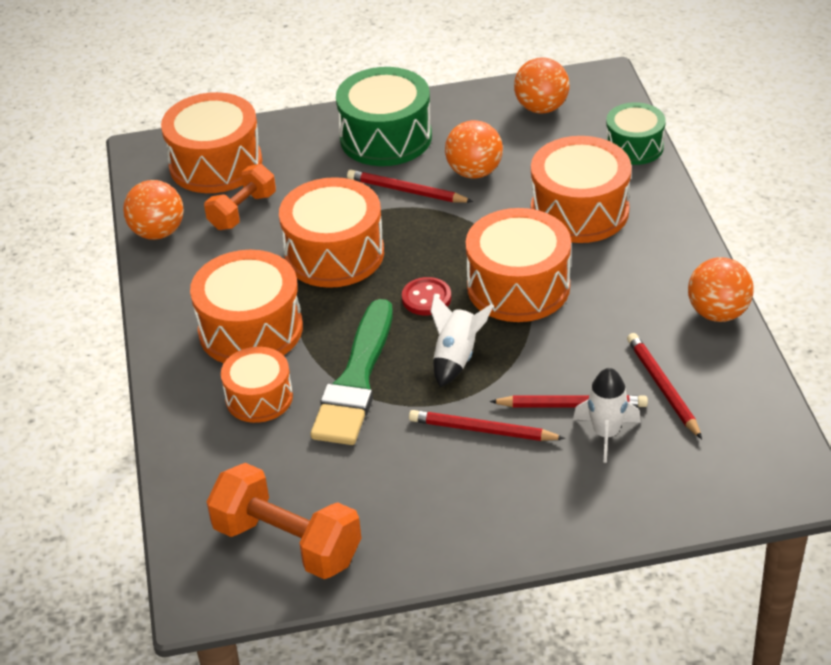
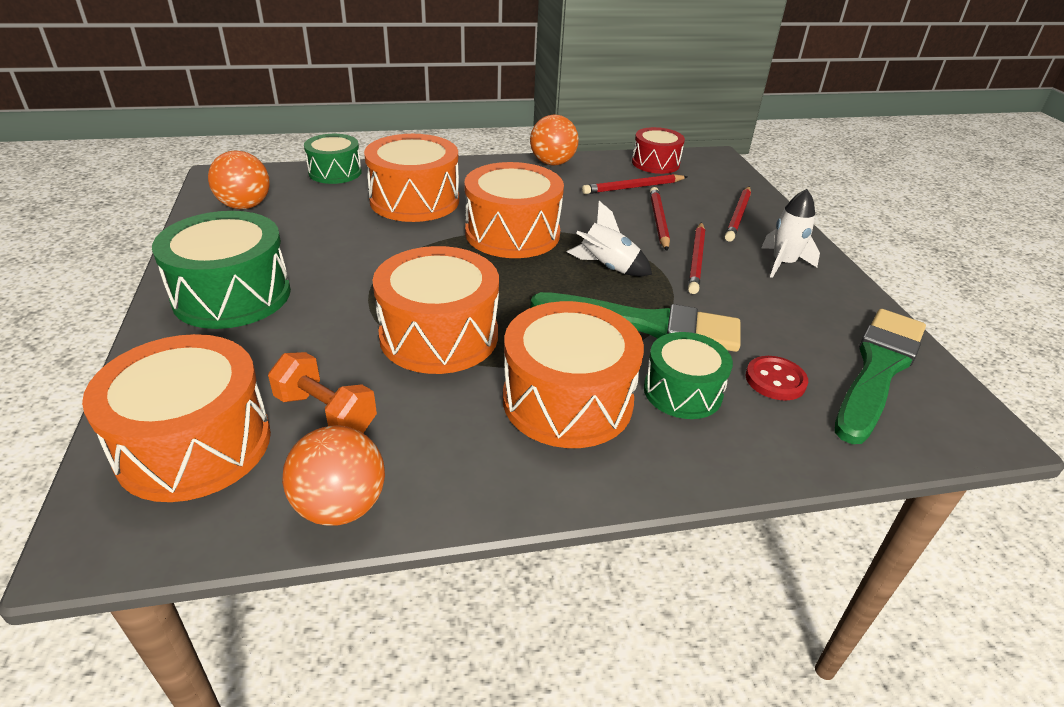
camera: 95 degrees left, 5 degrees down
orange dumbbell [206,463,361,579] -> green brush [835,309,926,444]
orange drum [221,347,293,423] -> green drum [644,332,733,419]
red pencil [347,170,473,203] -> red pencil moved to [725,186,751,242]
red button [402,277,451,315] -> red button moved to [746,356,808,401]
orange ball [445,120,503,178] -> none
white rocket [573,368,641,463] -> white rocket moved to [762,189,820,278]
none -> red drum [632,127,685,174]

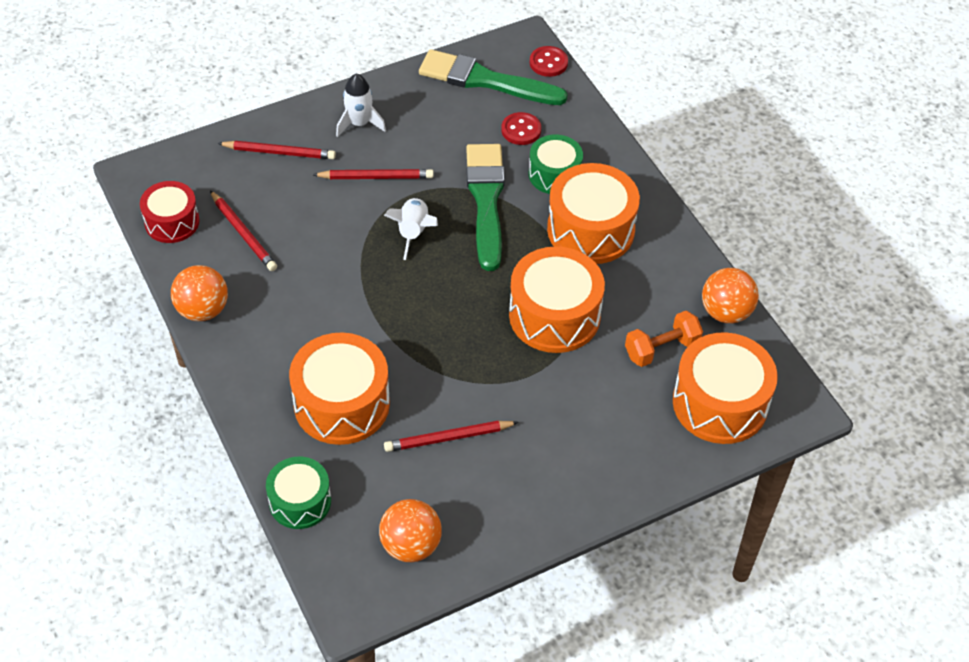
camera: 105 degrees left, 15 degrees up
green drum [152,211,291,329] -> none
orange dumbbell [268,352,377,433] -> orange dumbbell turned 45 degrees clockwise [625,311,703,367]
orange drum [464,162,564,258] -> none
red pencil [650,187,670,251] -> red pencil moved to [384,421,519,452]
none -> red button [530,46,568,77]

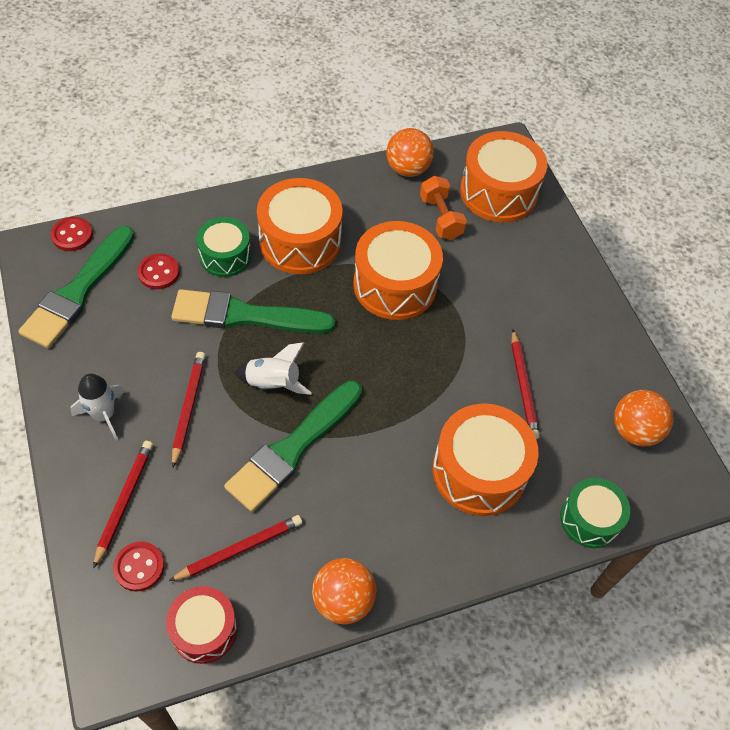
camera: 85 degrees left, 5 degrees up
none -> red button [113,542,164,592]
none -> green brush [224,381,362,512]

